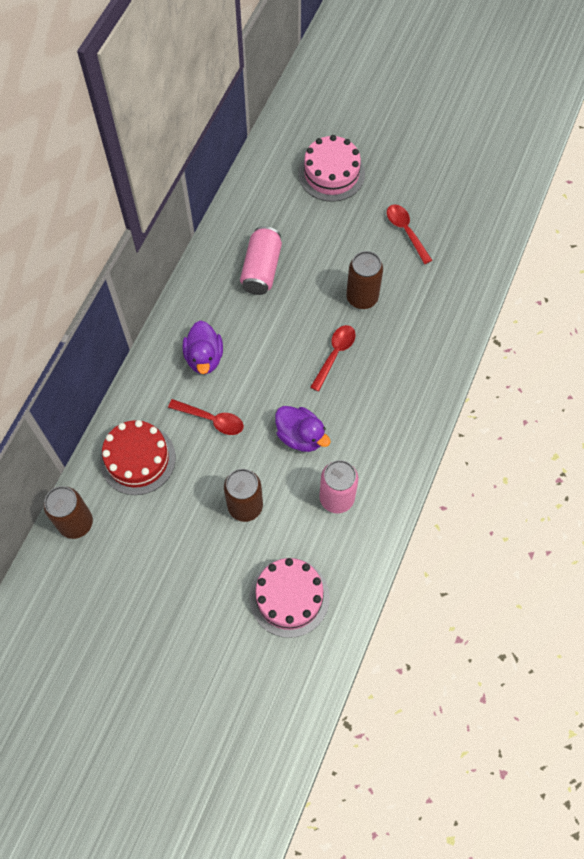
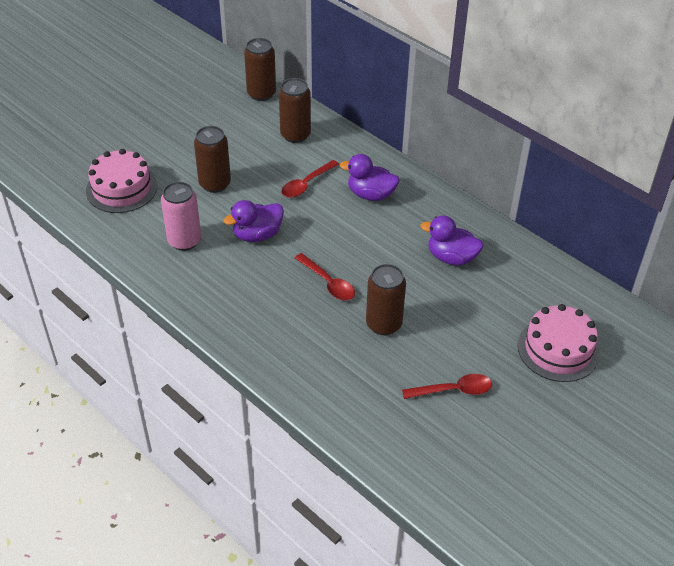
camera: 110 degrees right, 20 degrees down
red cake [100,420,176,495] -> brown can [279,78,311,143]
pink can [240,226,282,295] -> purple duck [420,216,484,265]

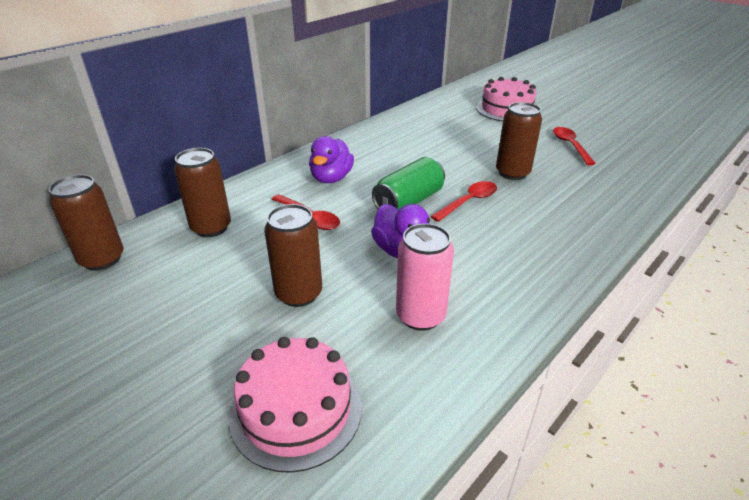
camera: 90 degrees left, 10 degrees down
purple duck [420,216,484,265] -> none
none -> green can [372,157,445,209]

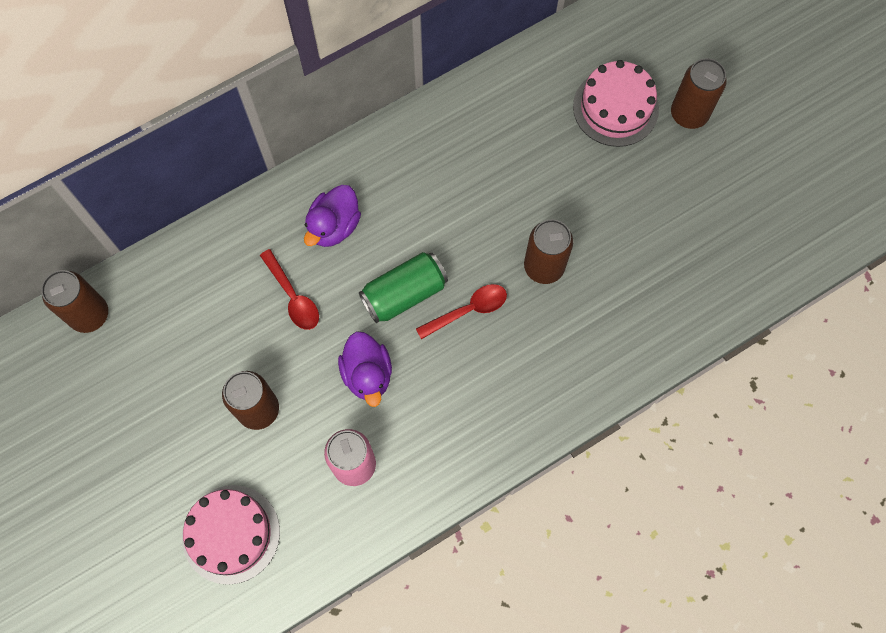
camera: 15 degrees right, 35 degrees up
brown can [174,148,231,237] -> brown can moved to [671,58,727,129]
red spoon [553,127,596,165] -> none

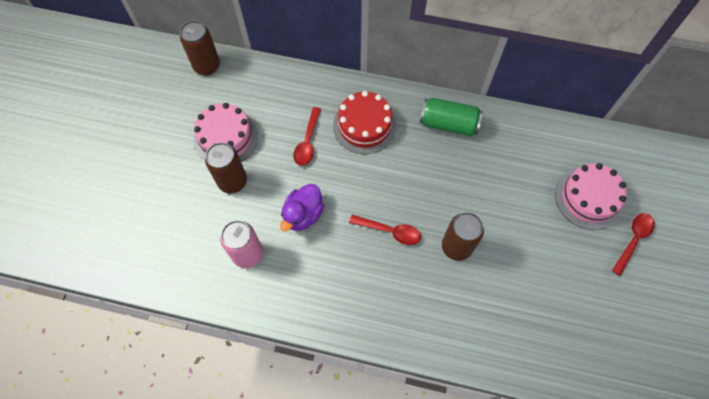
camera: 45 degrees right, 5 degrees down
pink cake [182,485,280,585] -> pink cake moved to [194,103,258,162]
purple duck [304,185,361,247] -> red cake [333,91,396,154]
green can [359,252,448,323] -> green can moved to [420,98,483,136]
brown can [671,58,727,129] -> red spoon [612,213,655,276]

